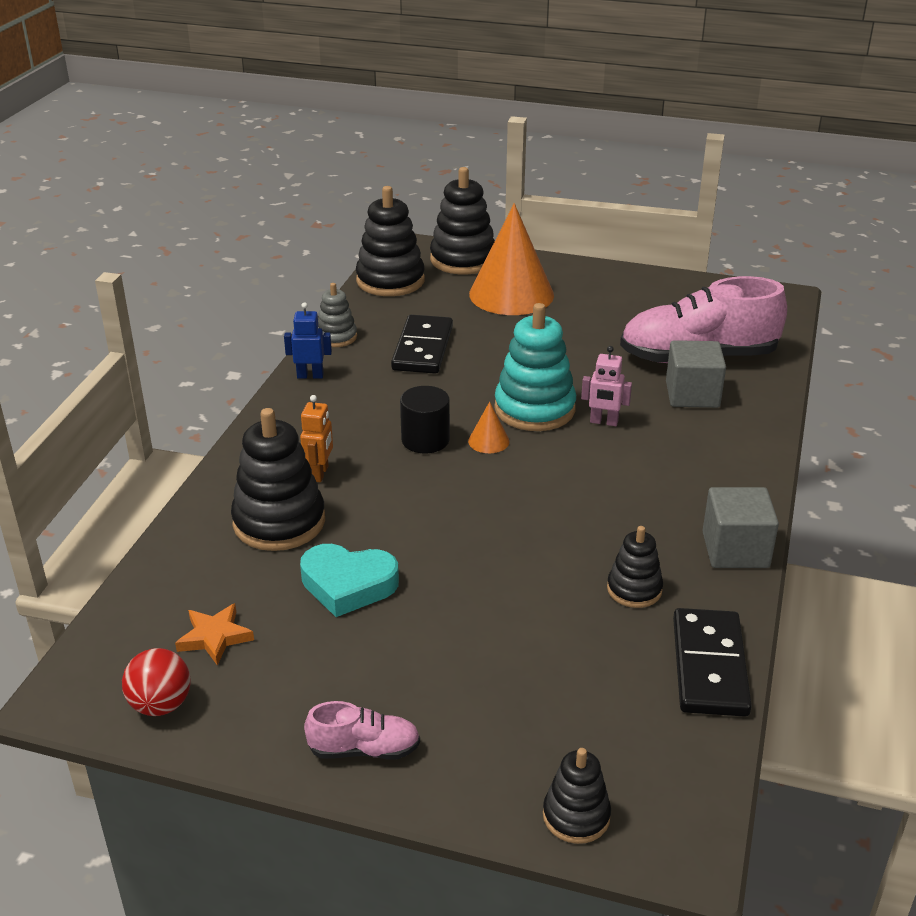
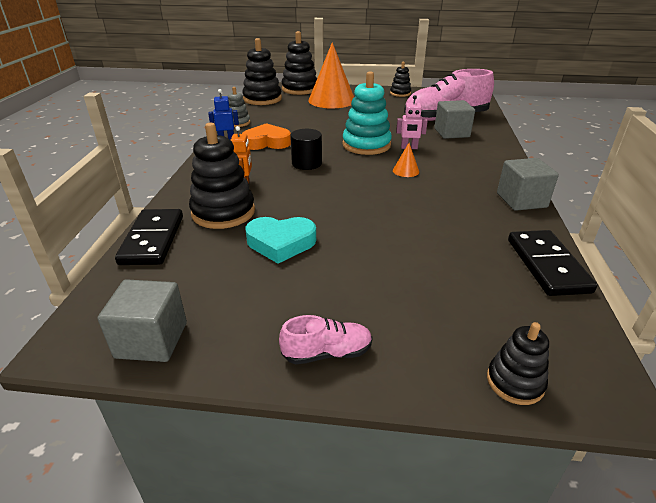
camera: 10 degrees left, 0 degrees up
red ball [122,648,191,716] -> grey cube [98,279,187,362]
orange star [175,603,254,665] -> none
black domino [391,315,453,374] -> black domino moved to [115,209,183,265]
orange cone [468,402,509,453] -> orange cone moved to [393,143,419,177]
black stacking toy [607,526,663,608] -> black stacking toy moved to [390,62,411,97]
none -> orange heart [242,123,291,150]

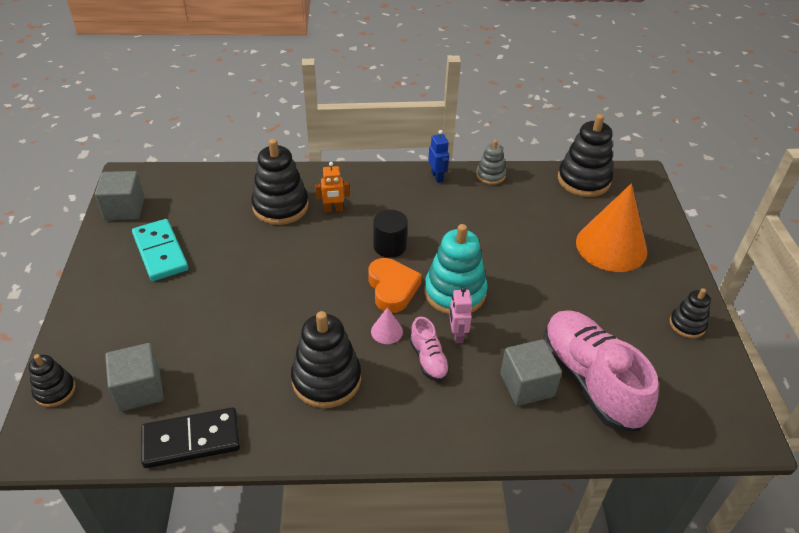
camera: 80 degrees right, 10 degrees up
black domino [115,209,183,265] -> none
orange heart [242,123,291,150] -> orange heart moved to [368,258,422,313]
turquoise heart [245,217,316,264] -> none
pink shoe [279,315,373,364] -> pink shoe moved to [409,317,450,381]
black stacking toy [282,31,317,95] -> black stacking toy moved to [291,311,361,408]
orange cone [393,143,419,177] -> pink cone [371,307,403,344]
grey cube [497,158,559,211] -> grey cube moved to [105,343,164,412]
none -> turquoise domino [132,219,188,281]

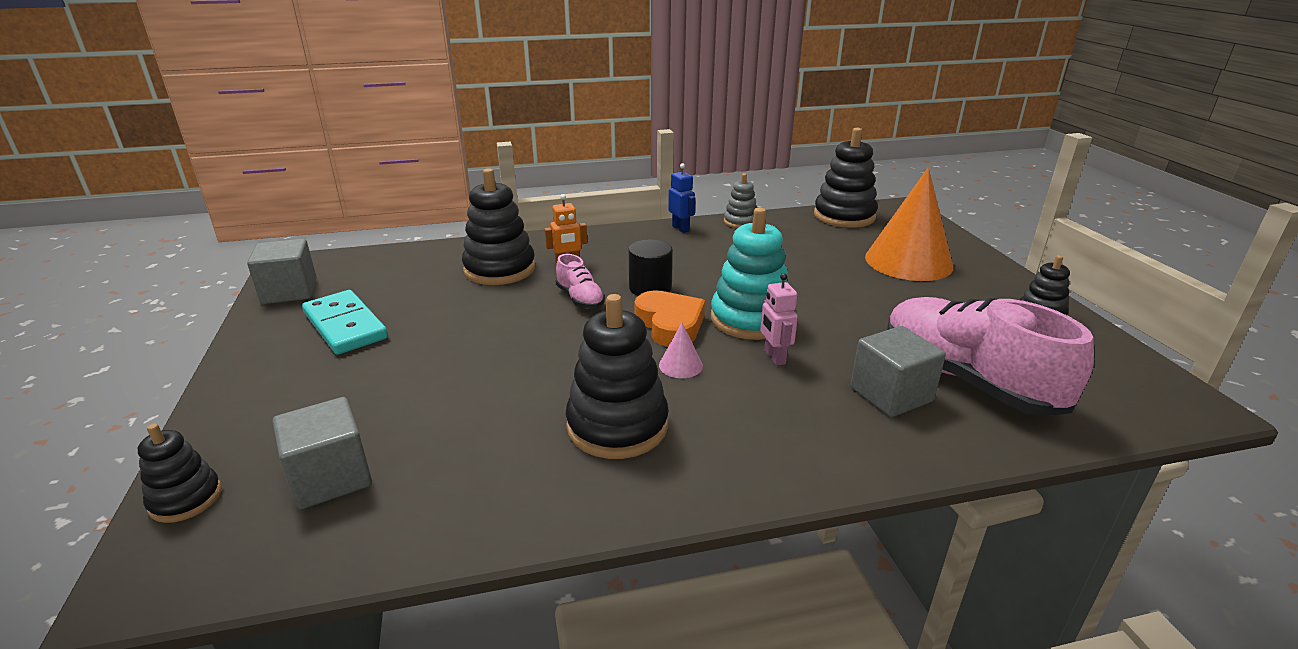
camera: 10 degrees left, 15 degrees down
black domino [141,407,240,468] -> none
pink shoe [409,317,450,381] -> pink shoe moved to [556,254,605,309]

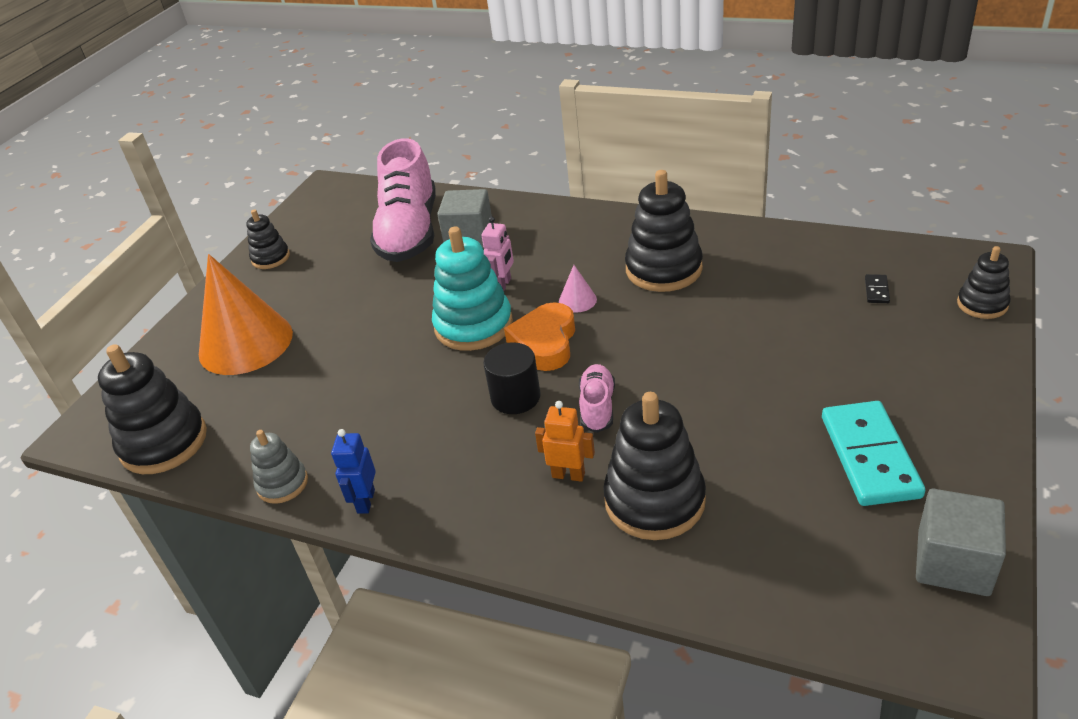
camera: 140 degrees left, 10 degrees up
grey cube [273,397,372,510] -> black domino [865,274,890,303]

